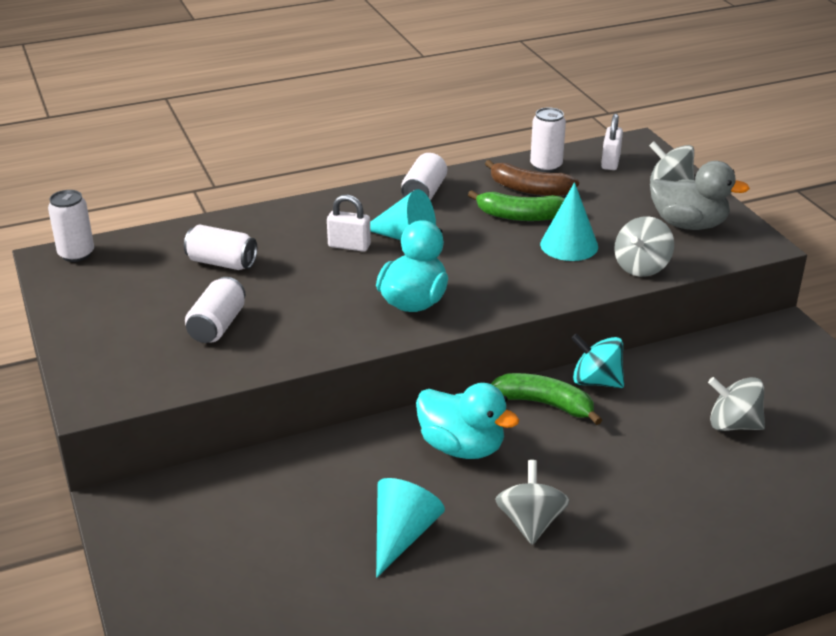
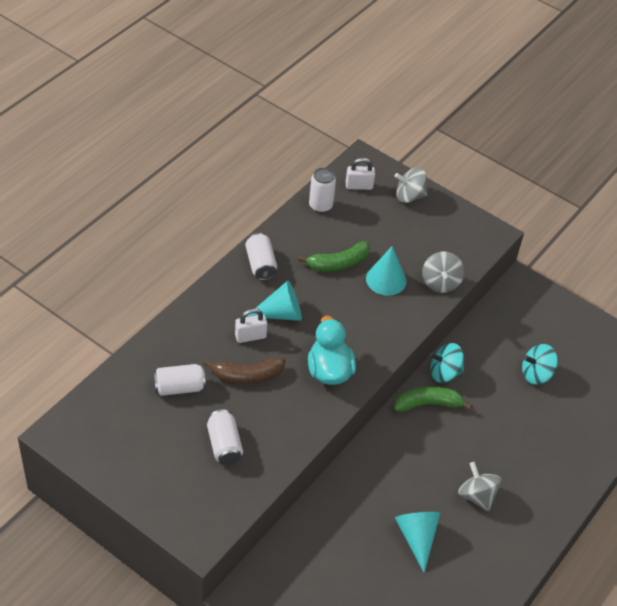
camera: 35 degrees left, 15 degrees up
white can [48,190,94,262] -> none
turquoise duck [416,383,519,459] -> none
brown banana [485,160,579,196] -> brown banana moved to [203,357,286,384]
white padlock [601,113,623,170] -> white padlock turned 75 degrees counterclockwise [346,158,375,190]
grey duck [650,161,750,230] -> none
grey spinning top [708,377,765,431] -> turquoise spinning top [522,344,558,385]

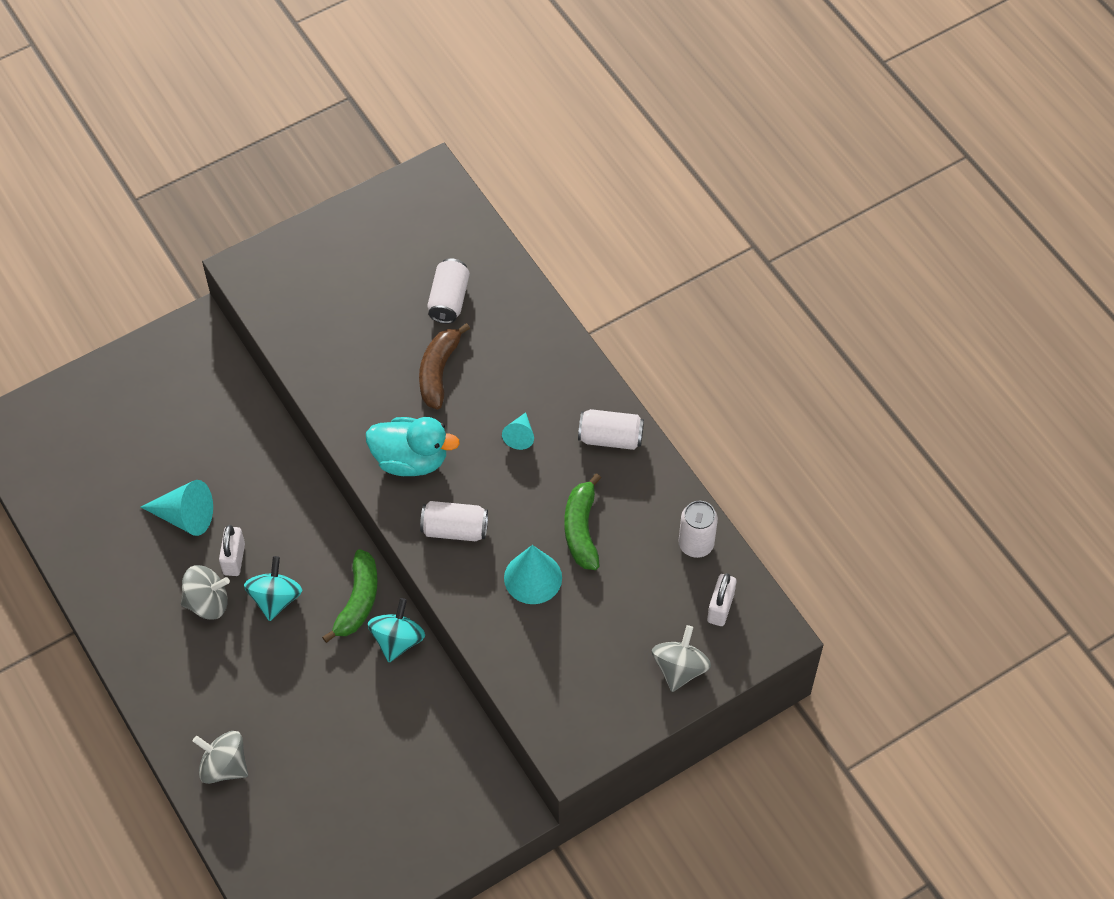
camera: 115 degrees right, 10 degrees up
white can [207,409,243,465] -> white can moved to [420,501,488,541]
white padlock [235,308,267,343] -> white padlock moved to [219,525,245,576]
turquoise cone [246,281,302,321] -> turquoise cone [502,412,534,450], size x0.58
grey spinning top [422,252,464,293] -> grey spinning top moved to [193,731,248,784]
turquoise spinning top [522,344,558,385] -> turquoise spinning top moved to [244,556,302,621]

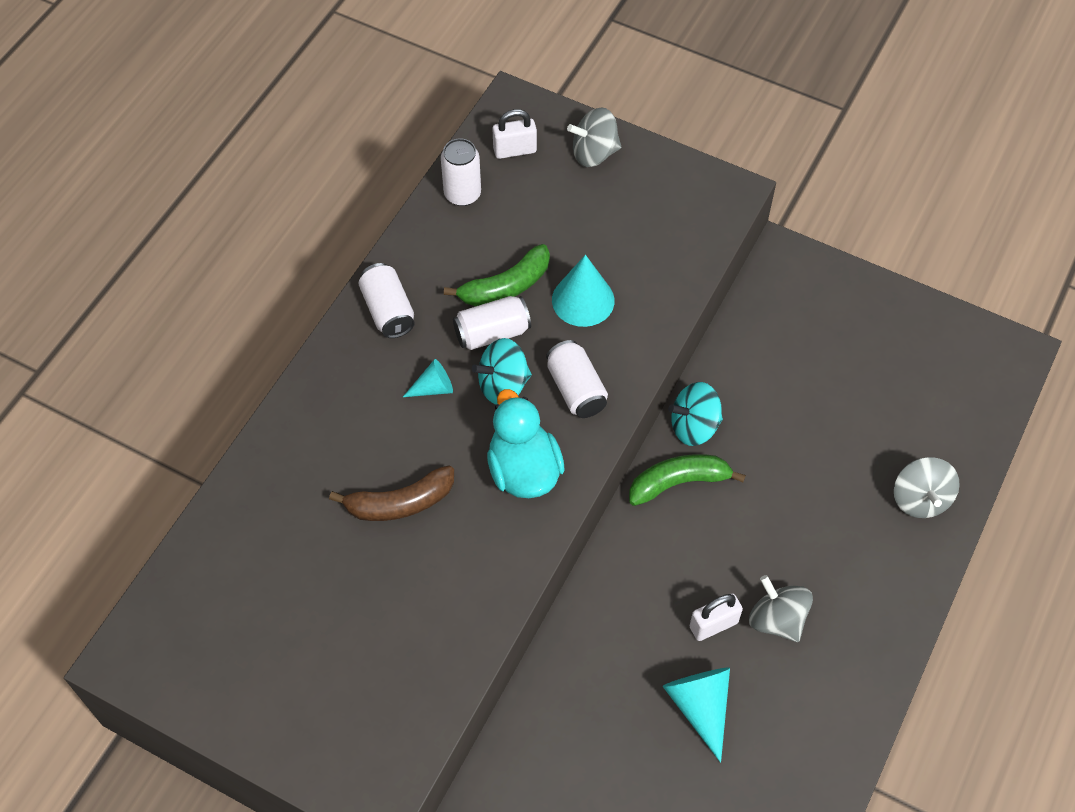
camera: 120 degrees left, 0 degrees up
turquoise spinning top [244,556,302,621] -> turquoise spinning top moved to [472,338,532,405]
white can [427,258,470,324] -> white can moved to [453,296,531,350]

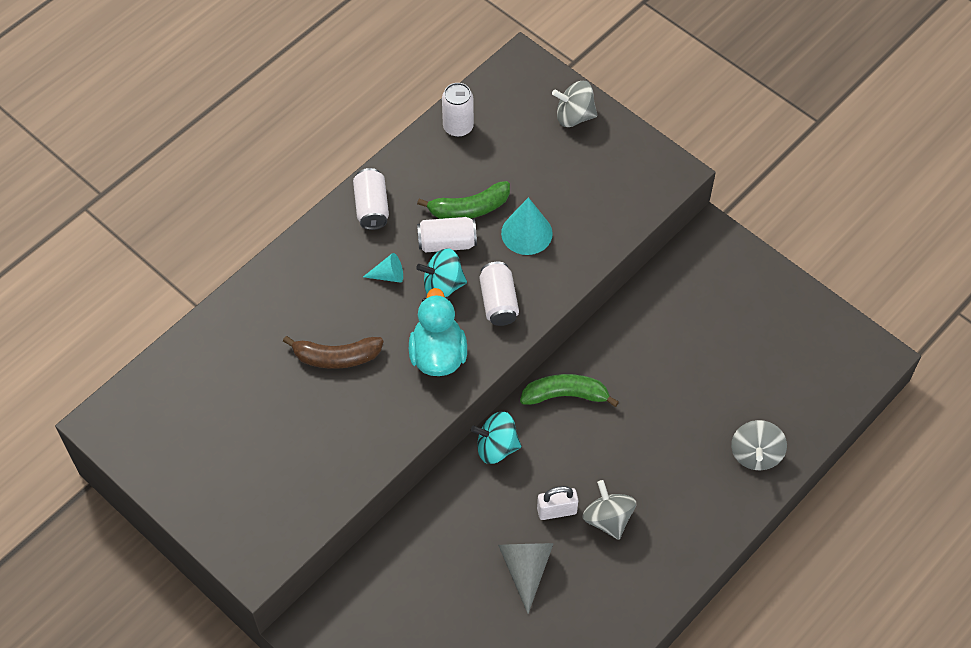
camera: 15 degrees right, 0 degrees up
white padlock [492,109,537,159] -> none
turquoise cone [662,667,730,763] -> grey cone [498,543,554,614]
turquoise spinning top [668,382,723,446] -> turquoise spinning top moved to [471,411,521,464]

